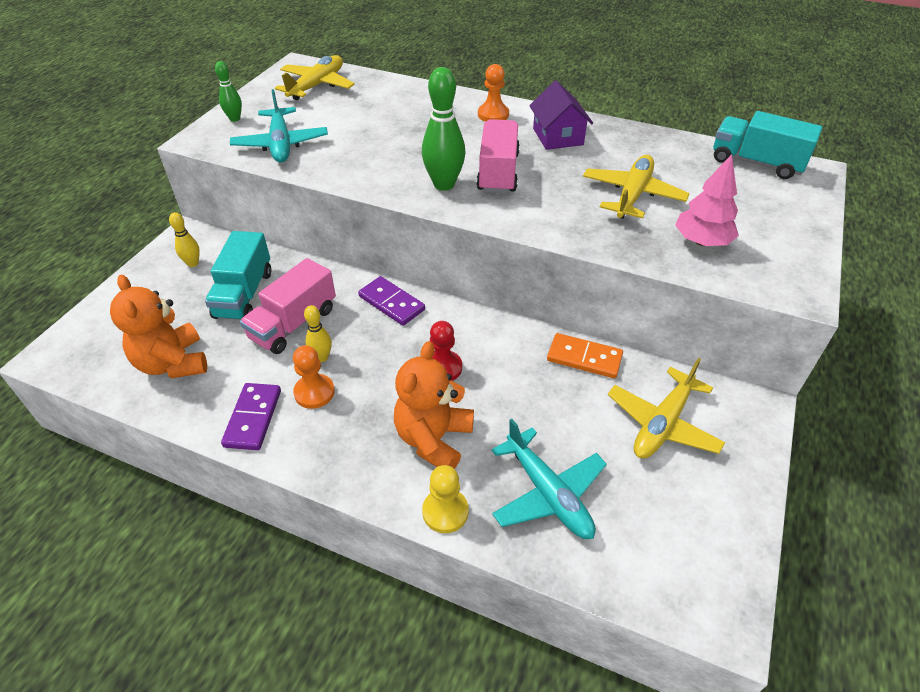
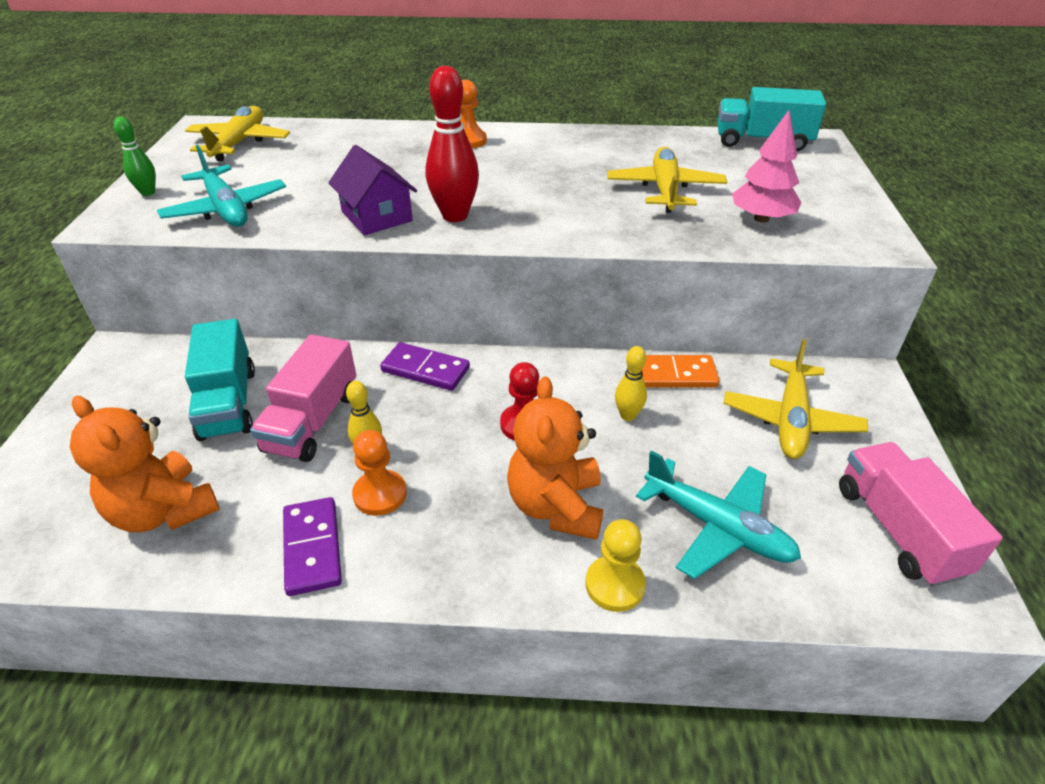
camera: 20 degrees left, 5 degrees down
yellow bowling pin [169,212,200,267] -> yellow bowling pin moved to [615,346,647,421]
green bowling pin [422,67,466,191] -> red bowling pin [426,66,479,222]
pink truck [476,119,520,194] -> pink truck moved to [839,442,1003,587]
purple house [529,80,593,150] -> purple house moved to [328,145,417,235]

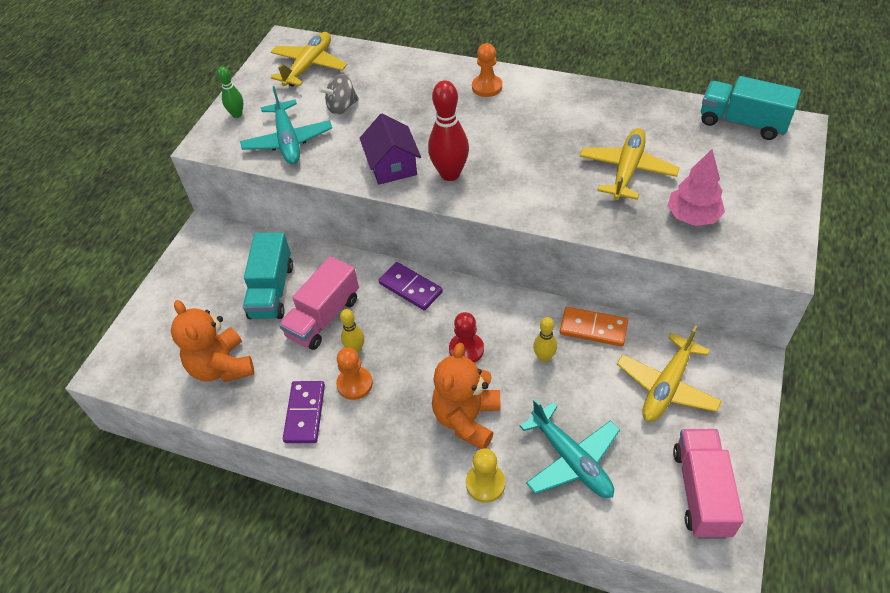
camera: 20 degrees right, 10 degrees up
none -> grey spinning top [318,74,359,115]

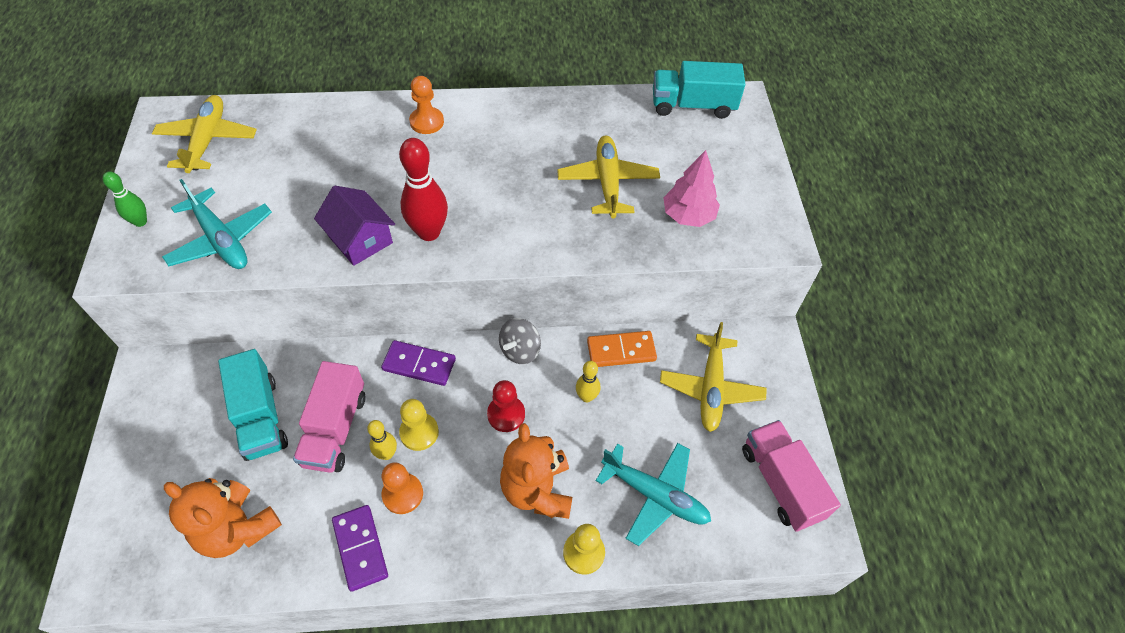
camera: 30 degrees left, 5 degrees up
grey spinning top [318,74,359,115] -> grey spinning top moved to [499,318,541,364]
none -> yellow pawn [399,399,439,451]

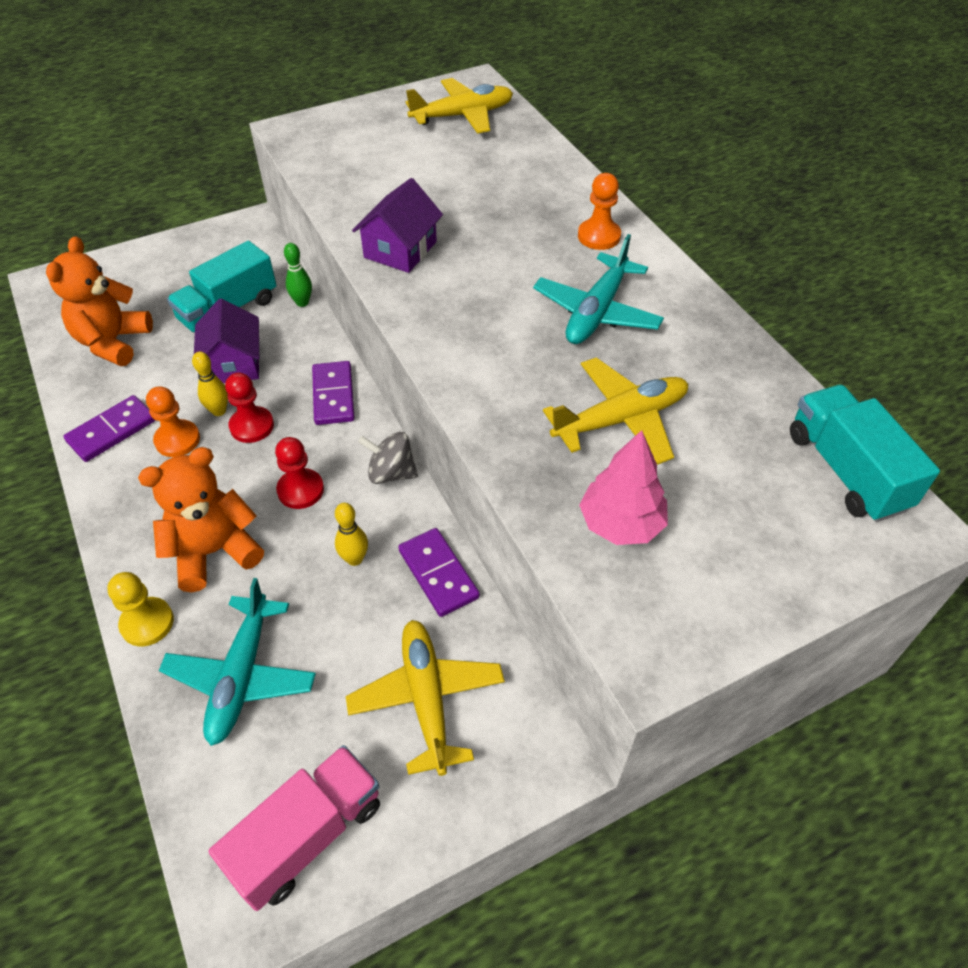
camera: 70 degrees right, 5 degrees down
green bowling pin [103,171,147,227] -> green bowling pin moved to [284,243,312,307]
turquoise plane [162,179,272,269] -> turquoise plane moved to [533,234,664,344]
pink truck [293,361,365,473] -> purple house [194,299,259,383]
red bowling pin [399,138,448,241] -> none
yellow pawn [399,399,439,451] -> red pawn [225,373,274,443]
orange domino [587,331,657,367] -> purple domino [398,528,480,617]
yellow plane [660,322,767,432] -> yellow plane turned 90 degrees clockwise [346,620,505,776]

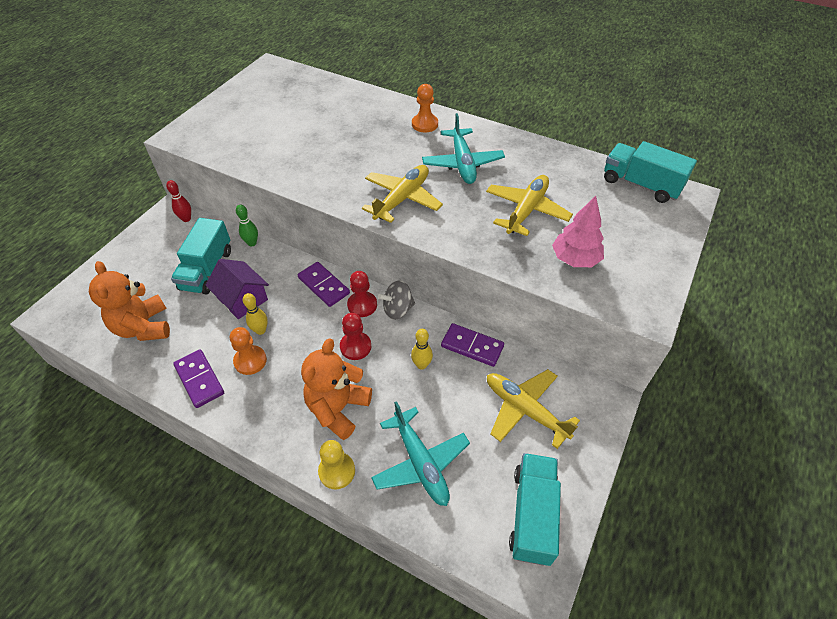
camera: 35 degrees left, 0 degrees up
purple domino [64,395,156,462] -> purple domino turned 45 degrees counterclockwise [173,349,224,408]
pink truck [208,745,380,911] -> turquoise truck [509,453,561,566]
red pawn [225,373,274,443] -> red pawn moved to [347,271,377,317]
purple house [352,178,443,273] -> none
yellow plane [406,78,513,134] -> yellow plane moved to [362,165,443,223]
none -> red bowling pin [166,180,191,222]

